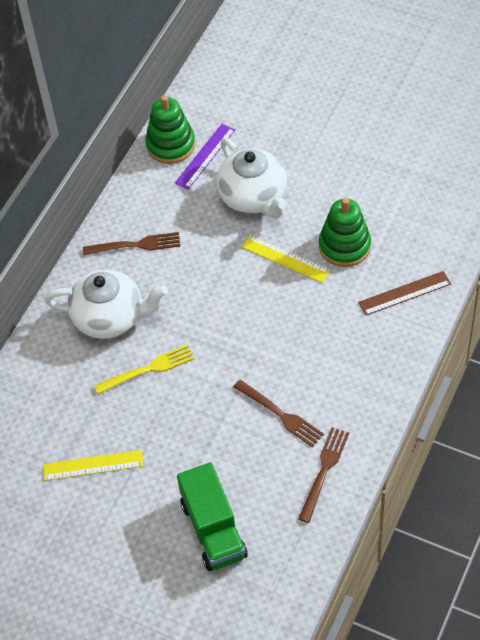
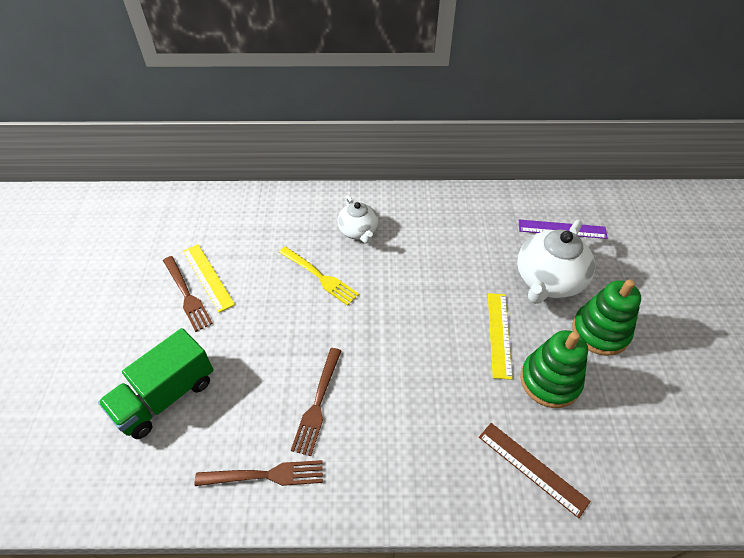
camera: 60 degrees right, 5 degrees down
white teapot [45,269,168,339] -> white teapot [338,195,378,244], size x0.60
brown fork [83,232,180,255] -> brown fork moved to [163,256,213,332]
green stacking toy [145,95,195,164] -> green stacking toy moved to [572,280,641,356]

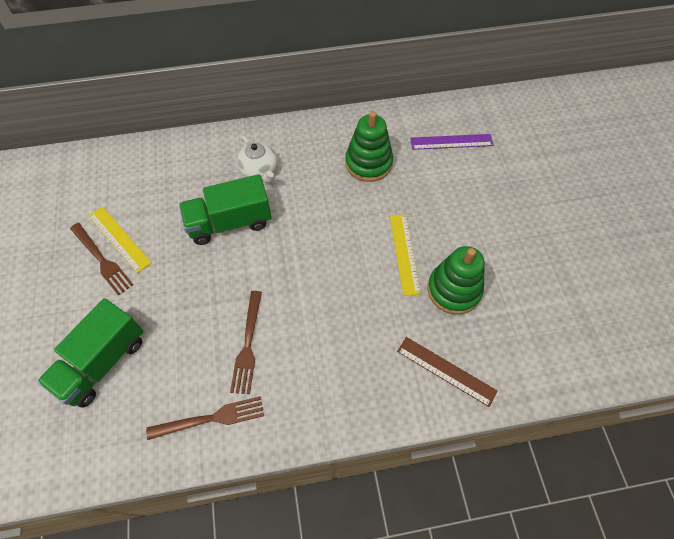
camera: 10 degrees left, 10 degrees up
yellow fork [279,246,359,306] -> green truck [179,174,272,245]
white teapot [517,219,595,304] -> none
green stacking toy [572,280,641,356] -> green stacking toy moved to [345,111,393,182]

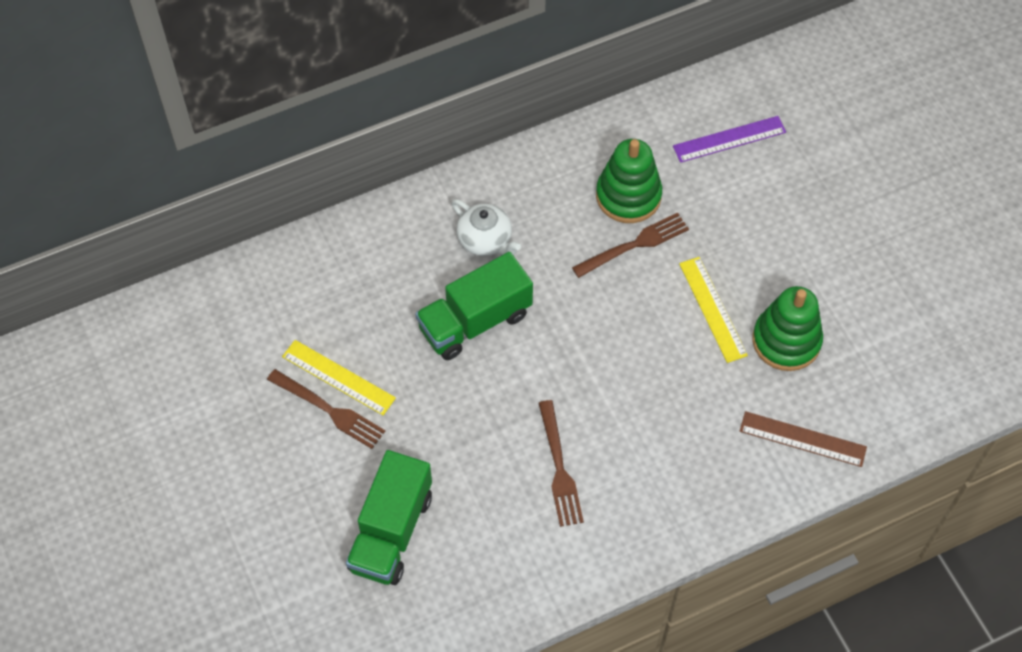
camera: 15 degrees left, 0 degrees up
brown fork [146,396,264,440] -> brown fork moved to [572,213,689,278]

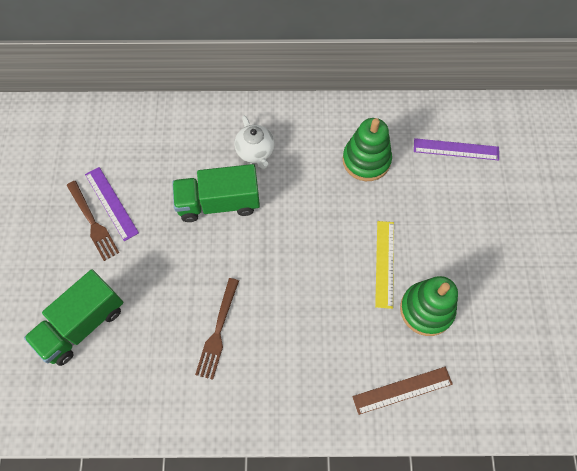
camera: 25 degrees right, 5 degrees up
yellow ruler [282,340,396,415] -> purple ruler [85,167,139,241]
brown fork [572,213,689,278] -> none
brown ruler [740,411,867,467] -> brown ruler turned 60 degrees counterclockwise [352,367,453,415]

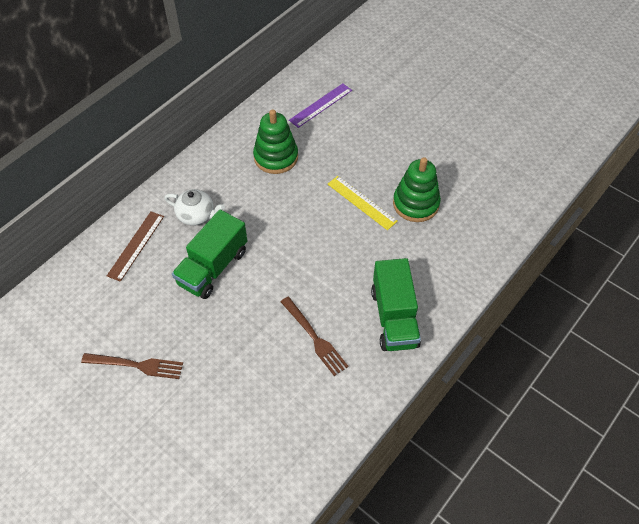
camera: 50 degrees left, 10 degrees down
green truck [24,269,123,366] -> green truck moved to [371,258,421,351]
purple ruler [85,167,139,241] -> none
brown ruler [352,367,453,415] -> brown ruler moved to [107,211,164,282]

